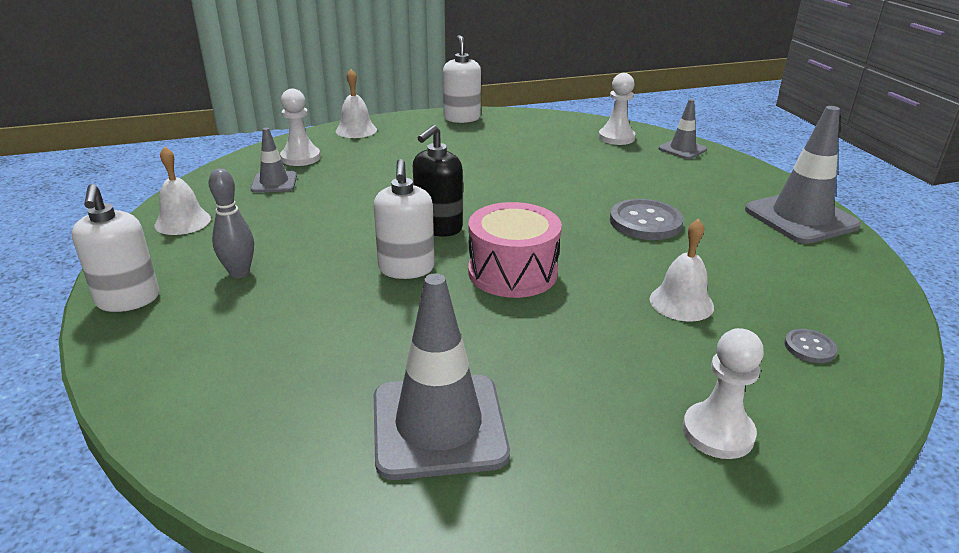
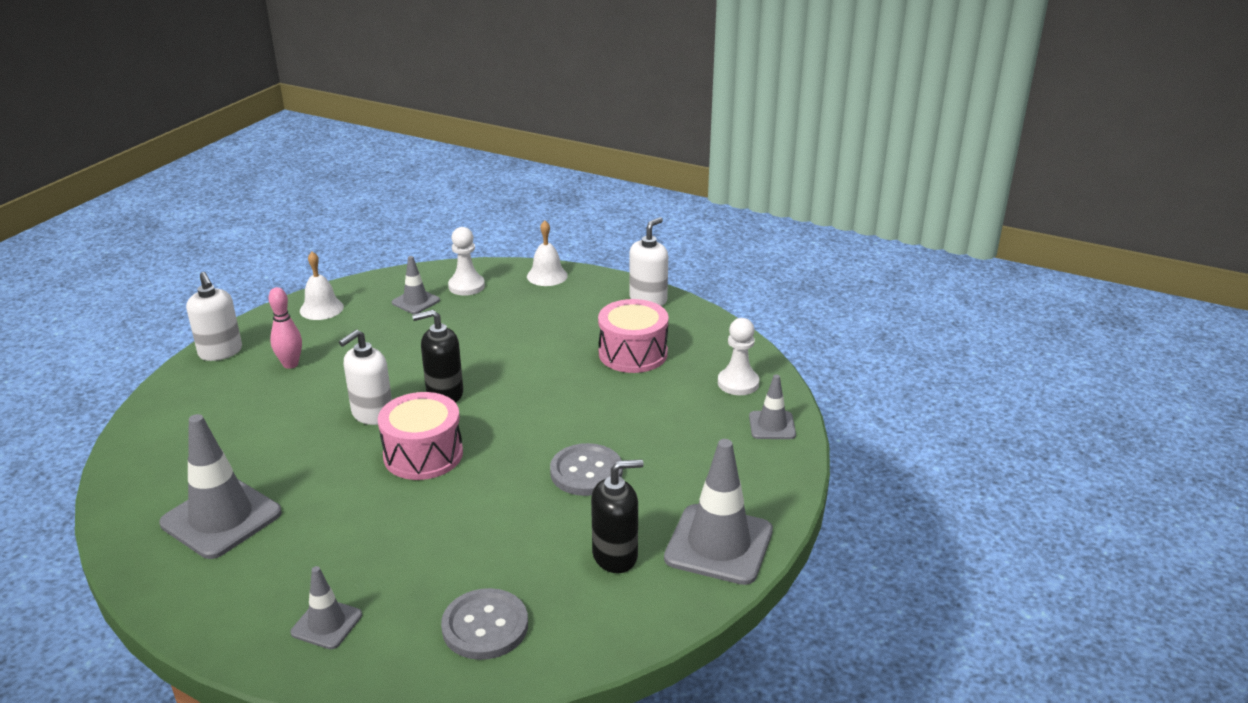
camera: 45 degrees right, 0 degrees up
white soap dispenser [72,184,159,312] -> white soap dispenser turned 60 degrees counterclockwise [186,272,242,361]
grey bowling pin [209,168,254,278] -> pink bowling pin [268,287,302,369]
white bell [650,219,714,322] -> none
white pawn [683,328,764,459] -> grey traffic cone [291,566,362,649]
grey button [784,329,837,363] -> grey button [441,588,528,660], size x1.94
none -> black soap dispenser [591,459,644,573]
none -> pink drum [598,299,668,373]

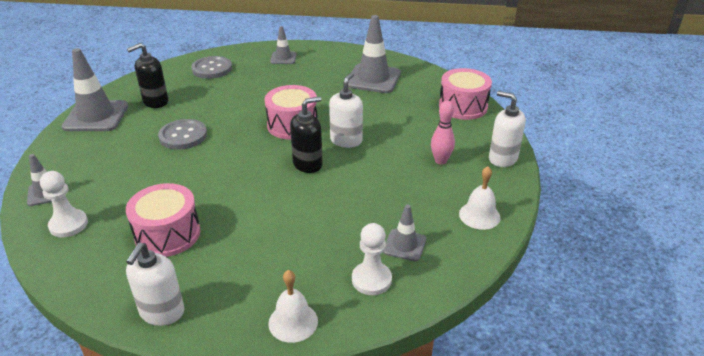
camera: 160 degrees right, 5 degrees up
none -> pink drum [439,68,492,120]

